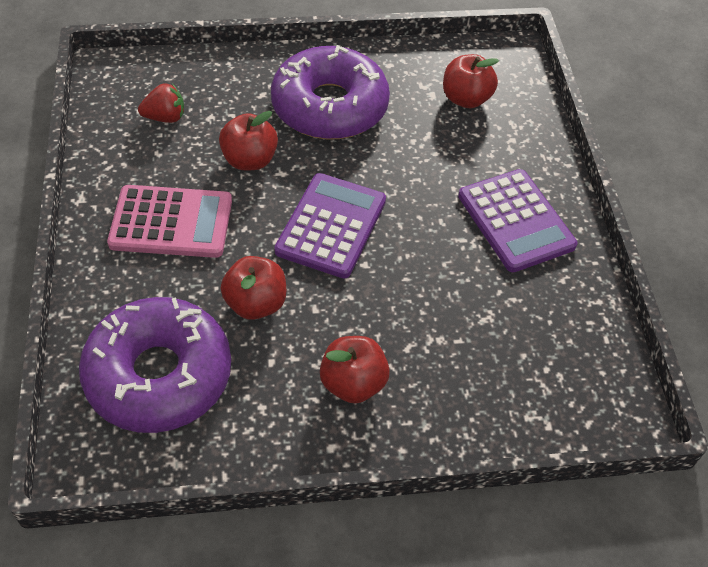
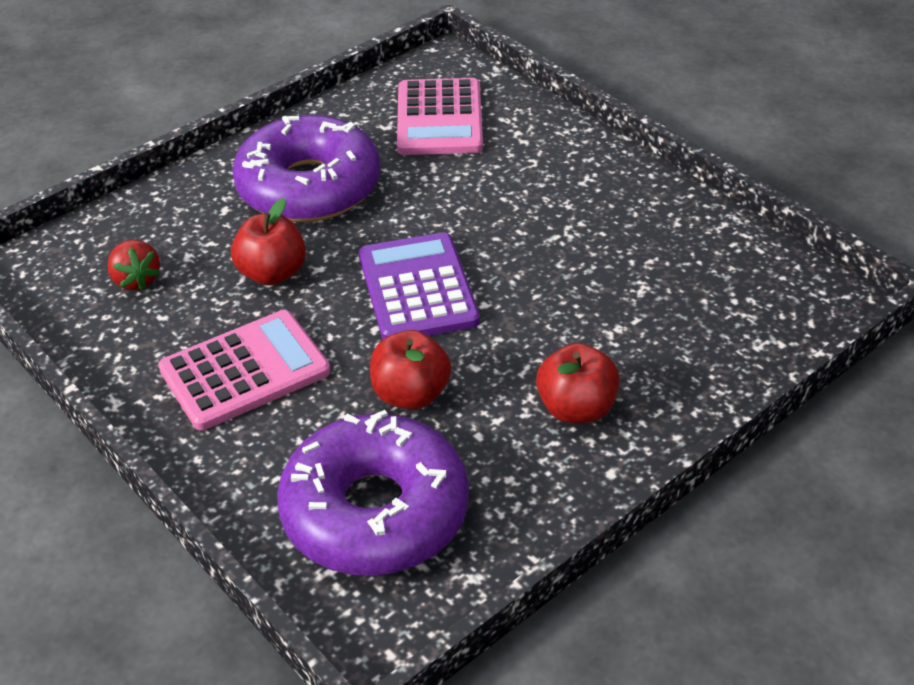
camera: 30 degrees left, 10 degrees down
red strawberry [138,83,184,123] -> red strawberry turned 105 degrees clockwise [107,240,160,291]
red apple [443,54,499,108] -> pink calculator [397,78,483,155]
purple calculator [458,169,577,272] -> none

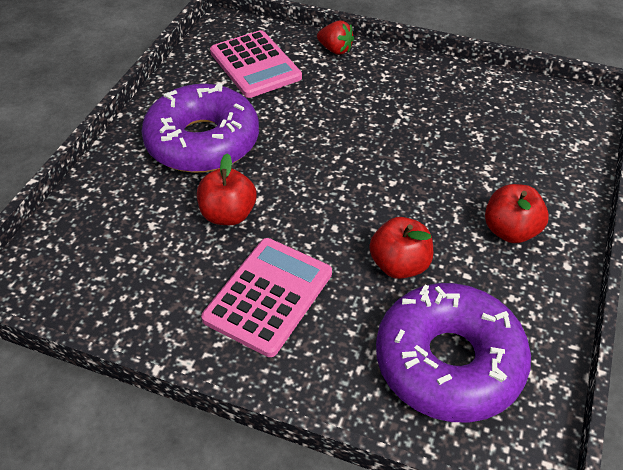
camera: 30 degrees left, 5 degrees up
red strawberry [107,240,160,291] -> red strawberry moved to [317,21,354,55]
purple calculator [359,232,480,340] -> none

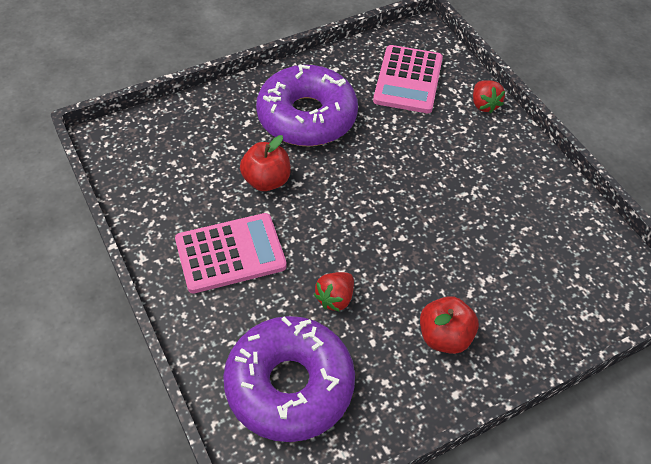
camera: 40 degrees right, 5 degrees up
red apple [369,217,433,279] -> red strawberry [314,272,354,312]

